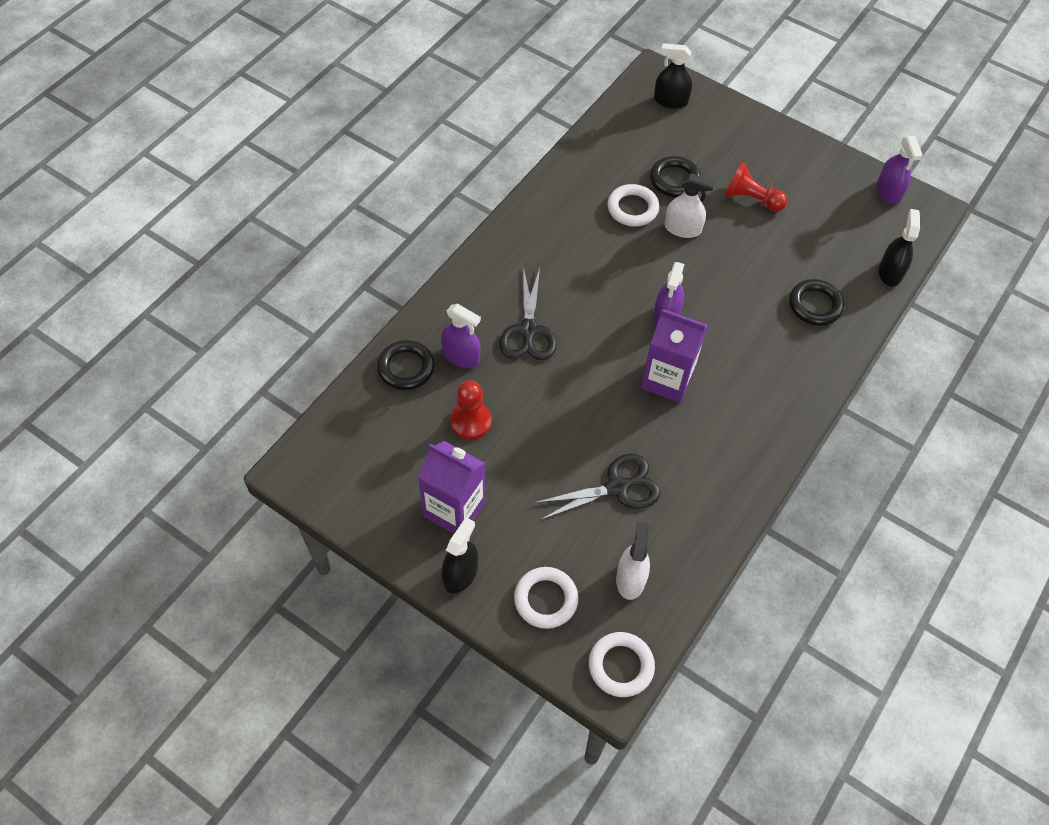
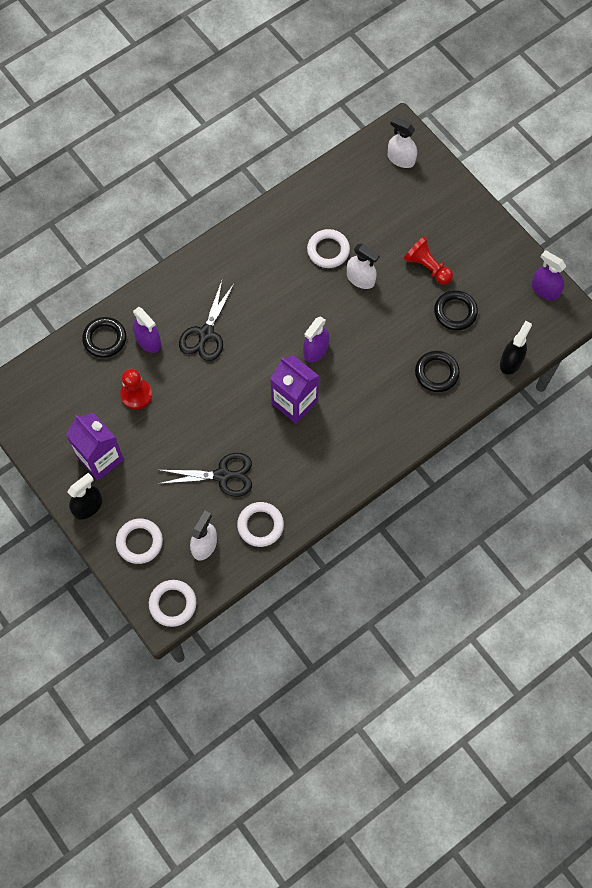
camera: 20 degrees right, 10 degrees up
black ring [650,156,701,197] -> black ring moved to [434,290,478,331]
black spray bottle [654,43,692,109] -> white spray bottle [388,117,417,168]
purple spray bottle [877,136,923,204] -> purple spray bottle turned 120 degrees clockwise [532,250,566,300]
none -> white ring [237,502,284,547]

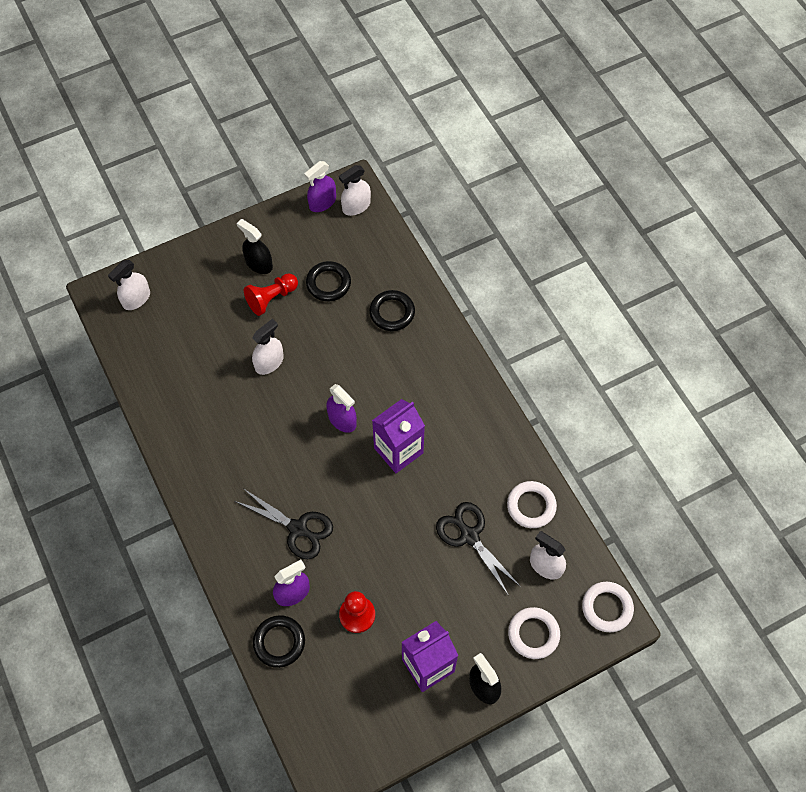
camera: 80 degrees left, 5 degrees down
black scissors [158,453,252,497] -> black scissors turned 45 degrees counterclockwise [436,502,521,596]
white ring [307,229,350,268] -> none
black spray bottle [500,321,532,374] -> black spray bottle moved to [237,219,273,274]
none -> white spray bottle [339,165,371,216]

